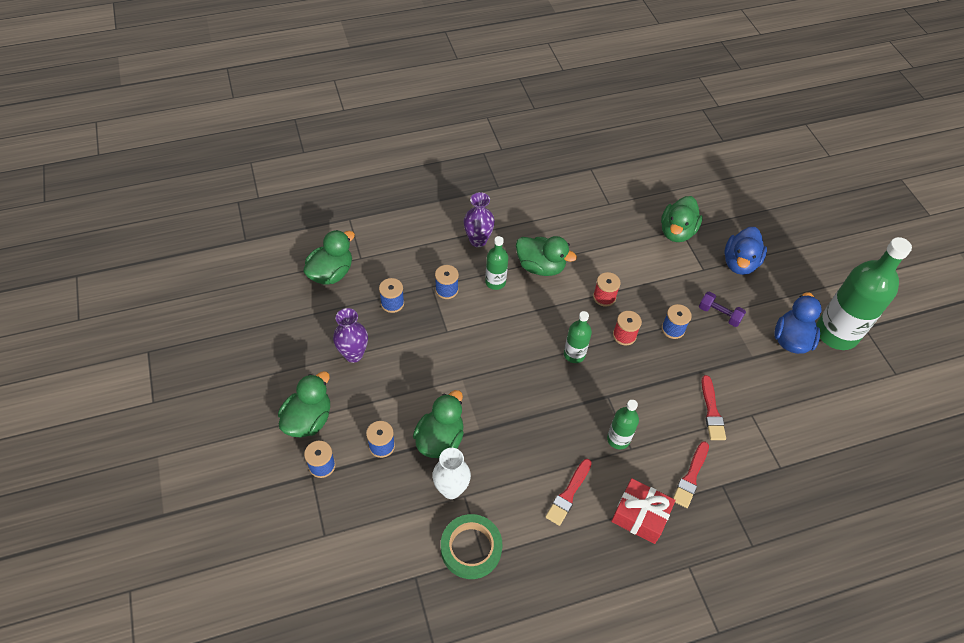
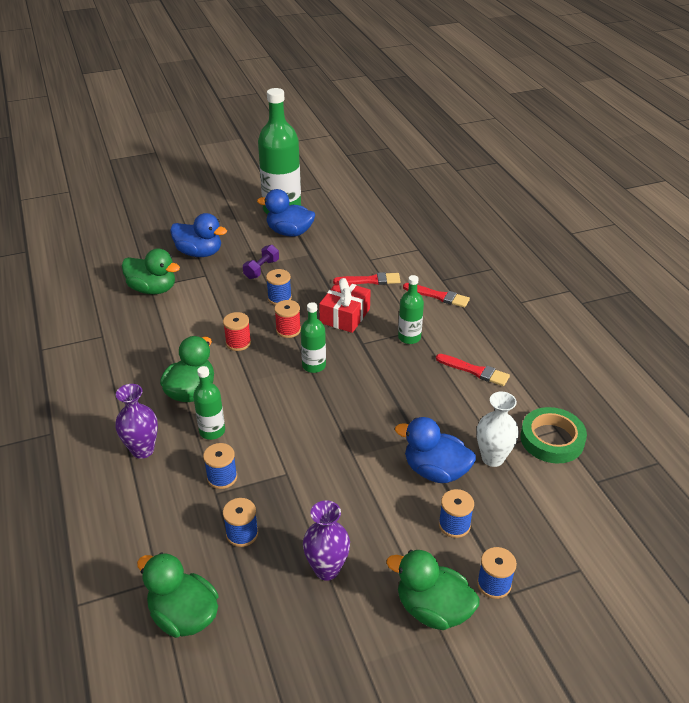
camera: 90 degrees left, 15 degrees down
green duck [413,390,464,458] -> blue duck [395,417,476,483]
red gift [611,478,675,544] -> red gift moved to [319,278,371,333]

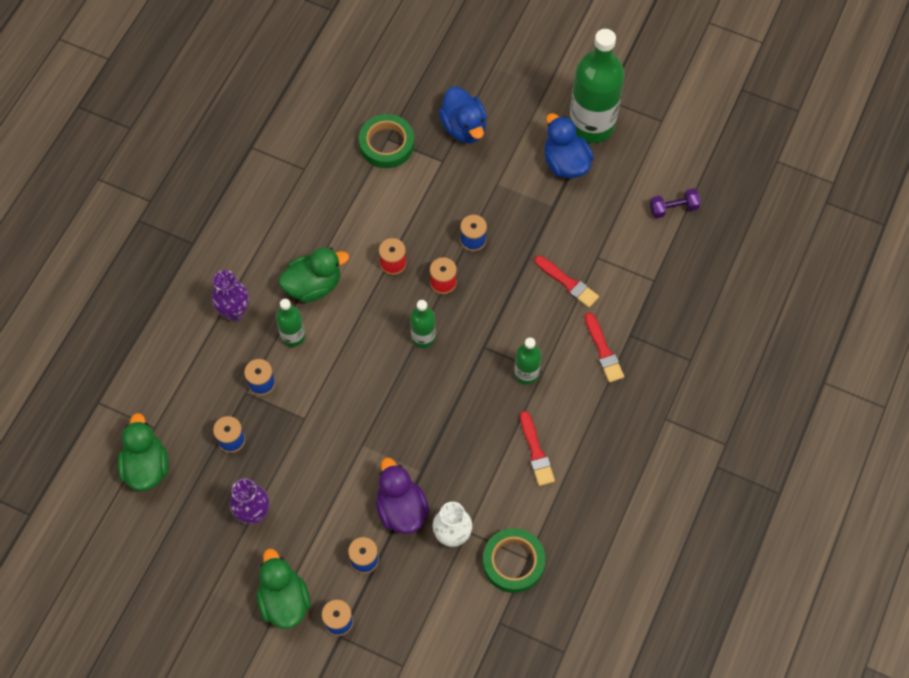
camera: 45 degrees right, 25 degrees up
green duck [122,248,180,294] -> green tape [359,114,414,168]
purple dumbbell [243,245,279,279] -> purple dumbbell moved to [650,188,701,218]
red gift [319,278,371,333] -> none
blue duck [395,417,476,483] -> purple duck [376,458,429,534]

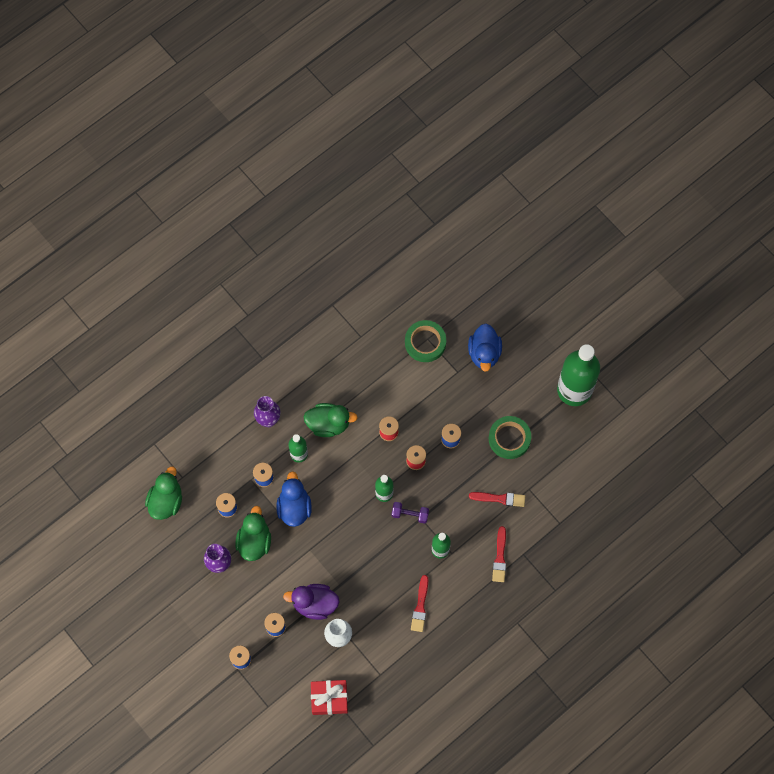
camera: 25 degrees right, 5 degrees up
green duck [257,549,311,629] -> green duck moved to [235,506,271,561]
purple duck [376,458,429,534] -> purple duck turned 90 degrees counterclockwise [283,584,340,620]
green tape [483,528,546,593] -> green tape moved to [489,416,531,459]
red brush [535,256,599,308] -> red brush turned 60 degrees counterclockwise [469,492,525,507]
blue duck [544,113,594,178] -> blue duck moved to [276,471,312,527]
purple dumbbell [650,188,701,218] -> purple dumbbell moved to [392,502,429,524]
none -> red gift [311,680,348,715]

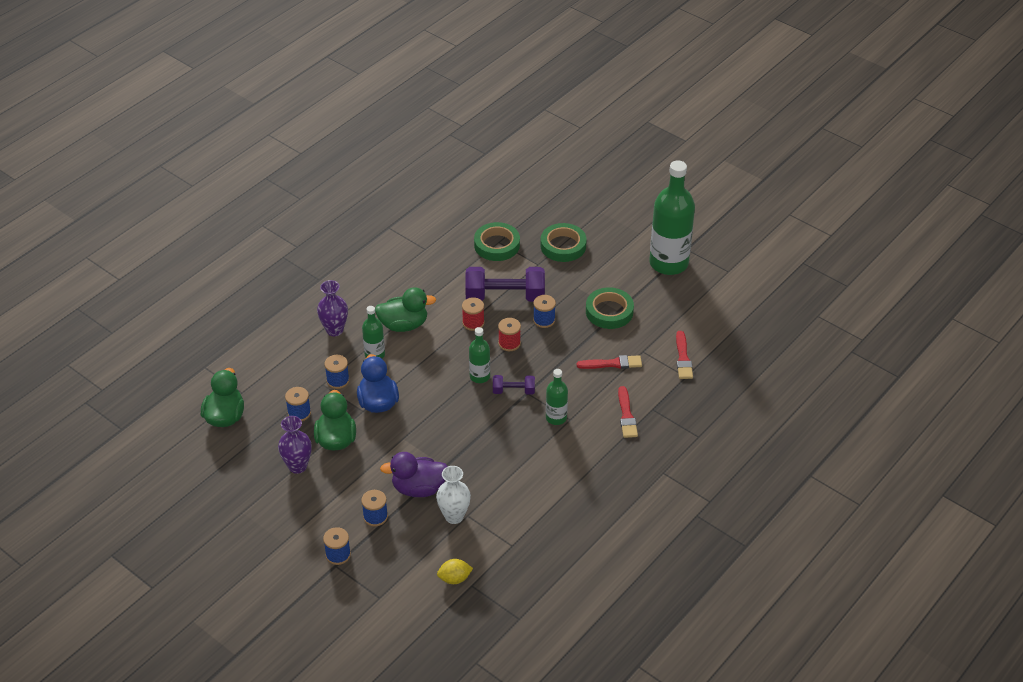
camera: 10 degrees left, 25 degrees down
red gift [311,680,348,715] -> yellow lemon [437,559,473,584]
red brush [411,575,428,632] -> red brush moved to [676,331,693,379]
blue duck [468,323,502,372] -> green tape [540,223,587,262]
none -> purple dumbbell [465,267,545,302]

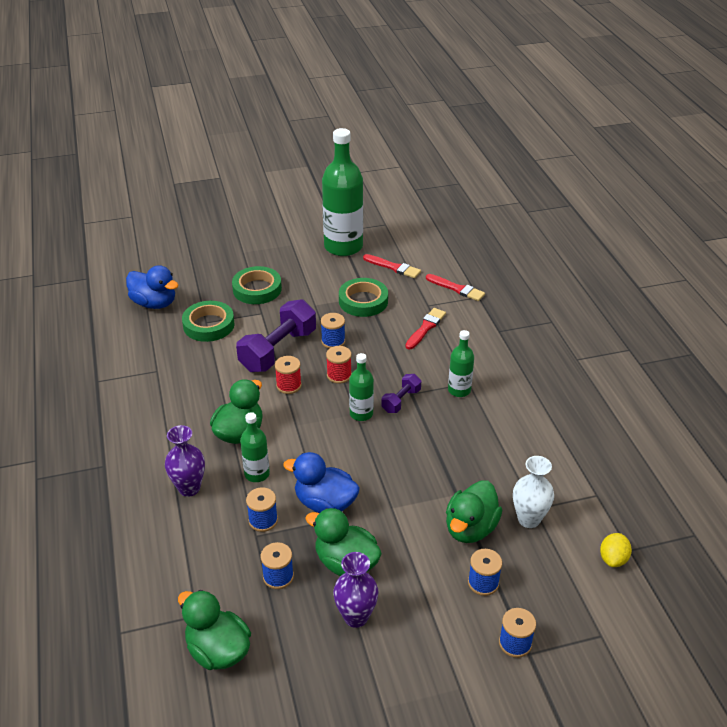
camera: 55 degrees left, 5 degrees down
purple duck [380,452,448,497] -> green duck [446,480,502,543]
red brush [618,386,638,438] -> red brush moved to [363,254,421,278]
none -> blue duck [126,265,178,309]

